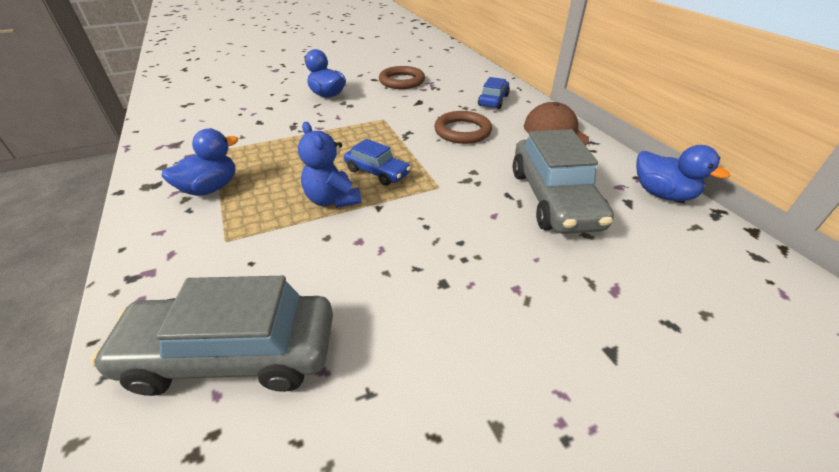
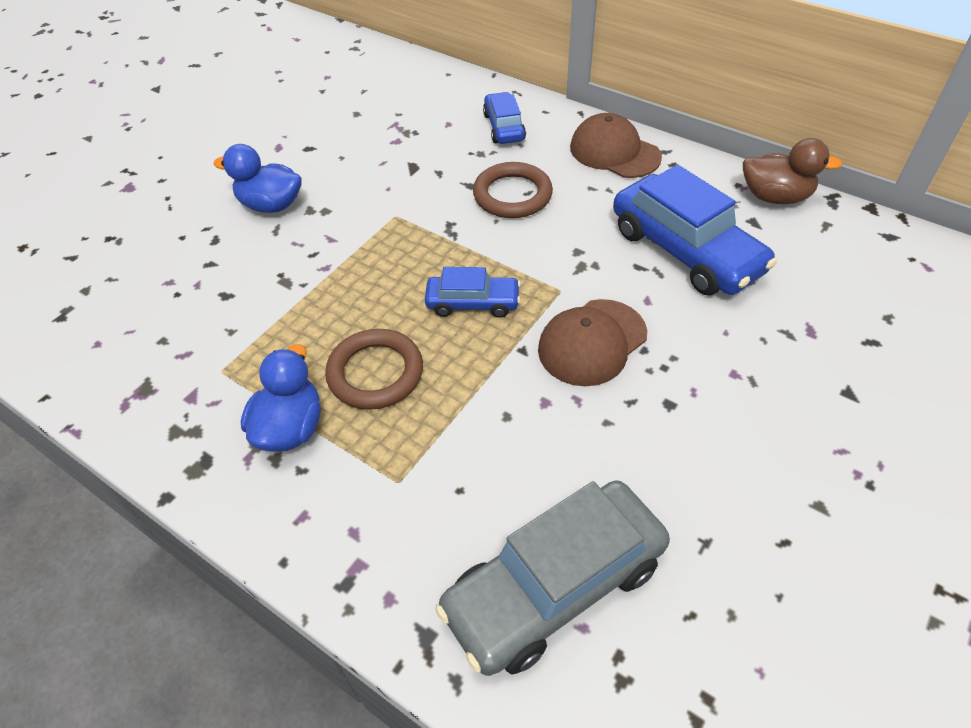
camera: 30 degrees left, 10 degrees up
blue teddy bear [298,122,361,208] -> none
brown ring [379,66,425,89] -> brown ring moved to [325,329,423,410]
grey car [513,129,614,234] -> blue car [613,164,777,296]
blue duck [636,145,730,201] -> brown duck [743,138,842,204]
none -> brown cap [538,299,647,386]

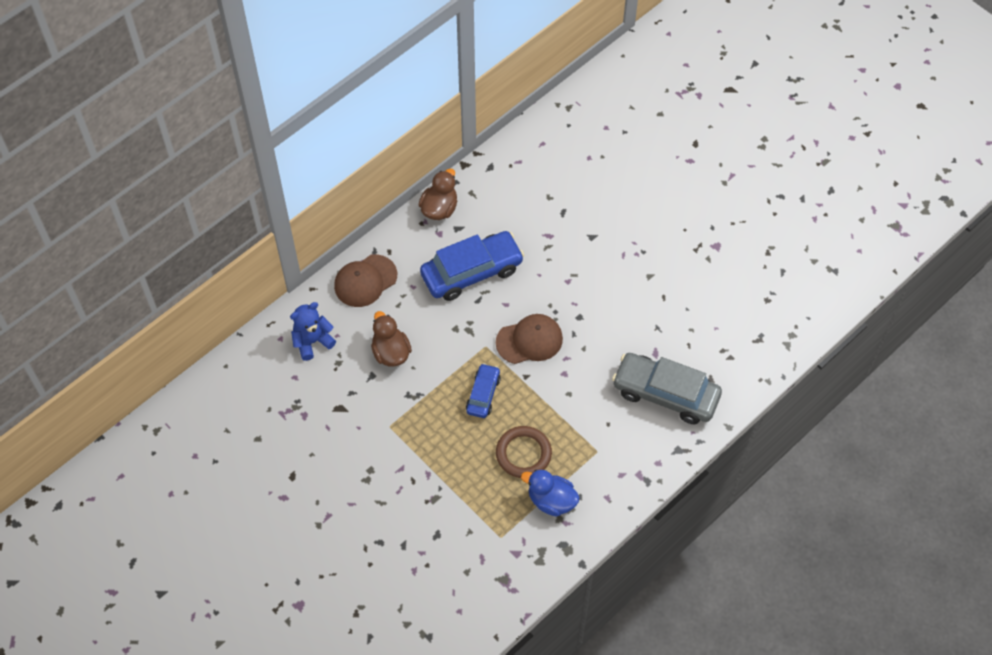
camera: 80 degrees left, 10 degrees up
blue duck [213,144,302,213] -> none
grey car [435,480,670,676] -> grey car turned 135 degrees clockwise [612,353,722,424]
brown ring [473,162,553,218] -> brown duck [371,311,412,367]
blue car [483,92,526,144] -> blue teddy bear [290,302,336,361]
brown cap [538,299,647,386] -> brown cap turned 75 degrees counterclockwise [496,314,563,364]

